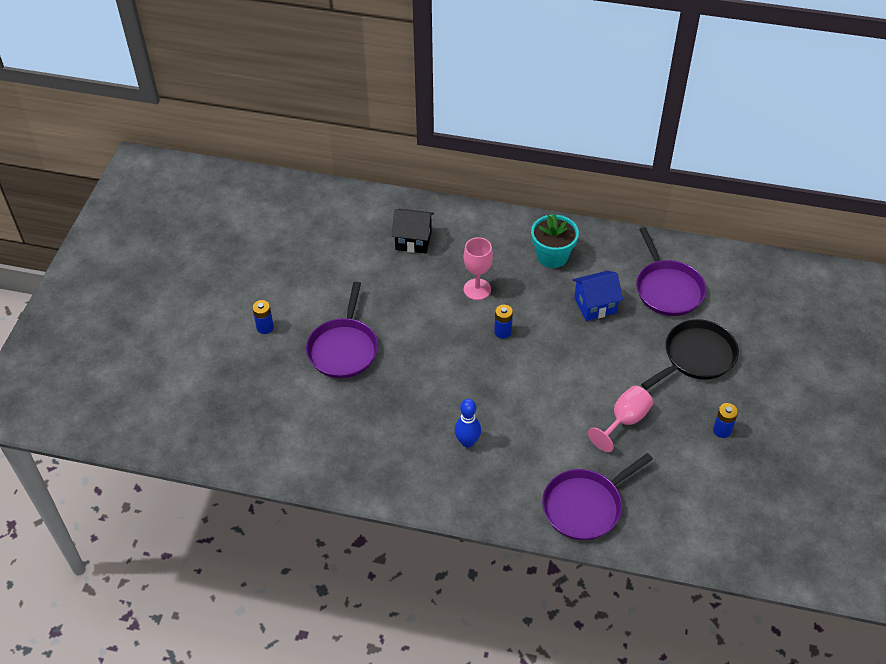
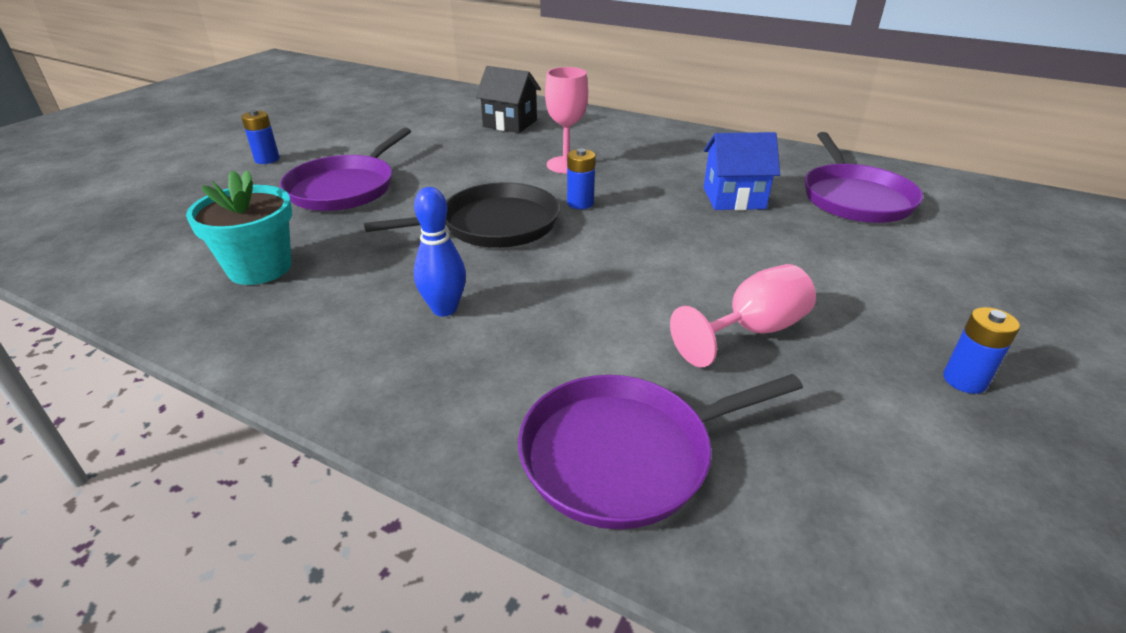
camera: 15 degrees right, 15 degrees down
turquoise flower pot [531,213,579,268] -> turquoise flower pot moved to [186,170,292,285]
black pan [641,319,739,390] -> black pan moved to [364,182,560,248]

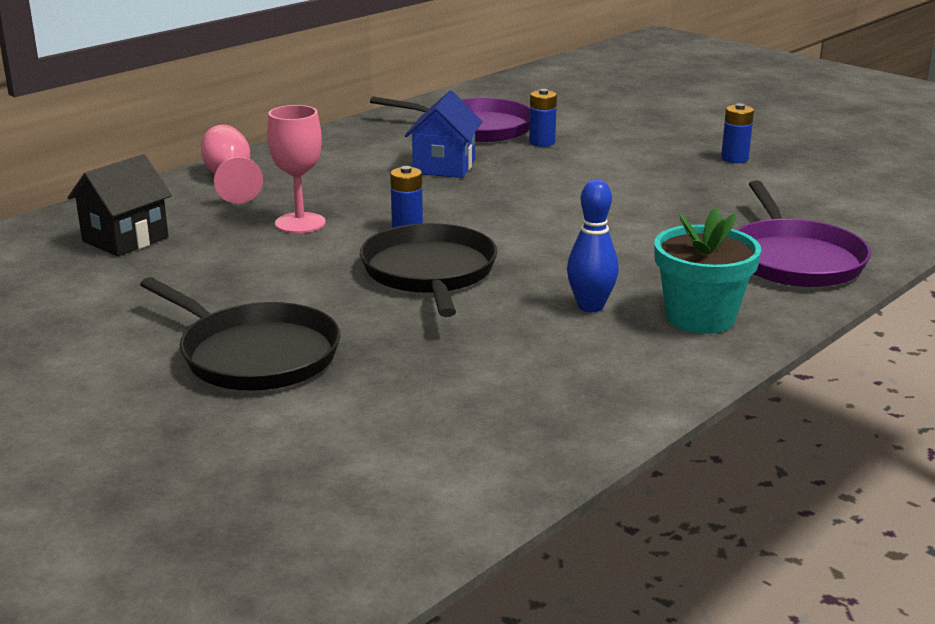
camera: 75 degrees left, 10 degrees down
turquoise flower pot [186,170,292,285] -> turquoise flower pot moved to [654,207,761,334]
blue battery [241,110,280,164] -> blue battery moved to [529,89,557,147]
purple pan [280,128,411,211] -> black pan [140,277,340,391]
pink goblet [670,264,816,367] -> pink goblet moved to [201,125,263,204]

